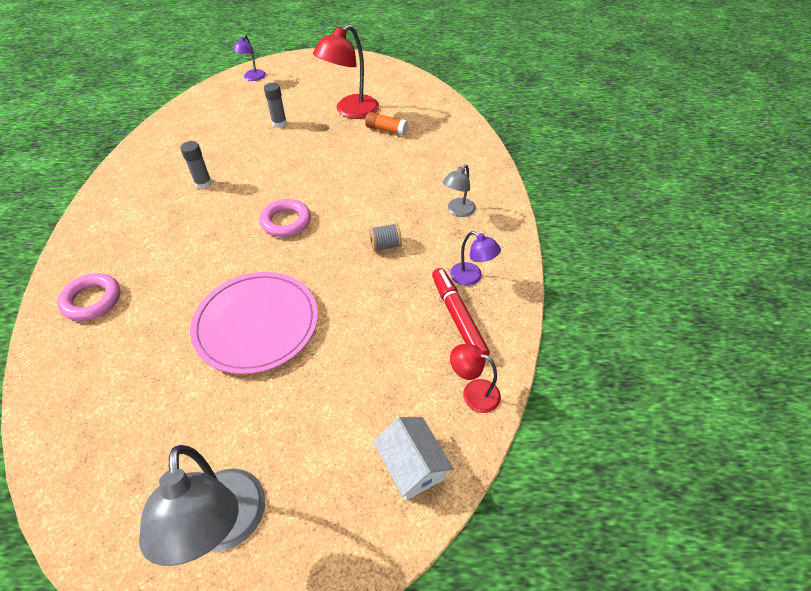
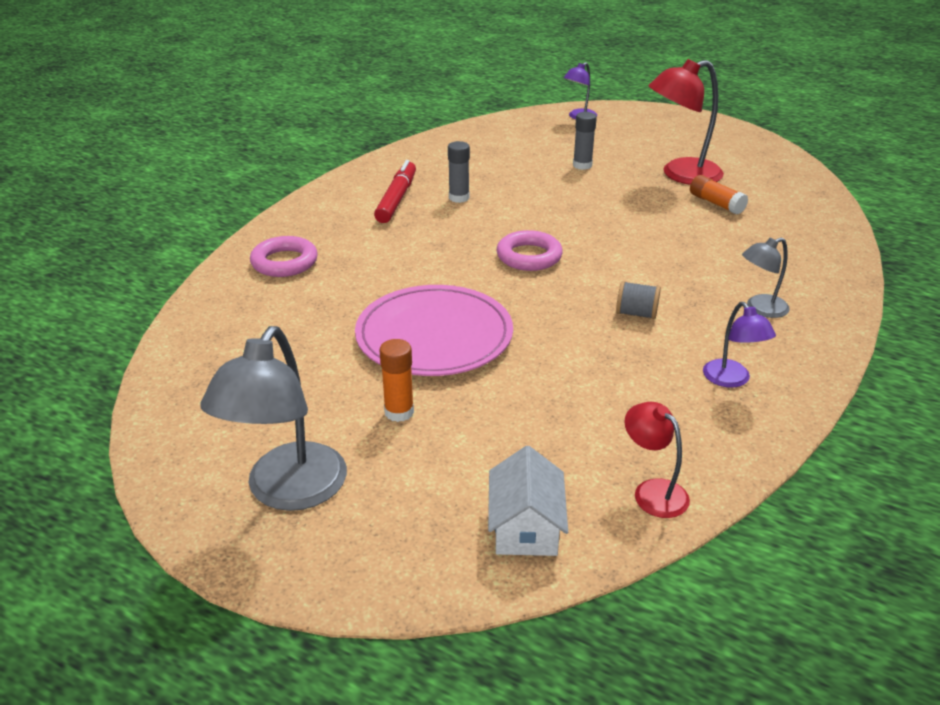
camera: 30 degrees right, 15 degrees down
red marker [432,268,490,356] -> red marker moved to [374,160,416,223]
none -> orange glue stick [379,339,414,422]

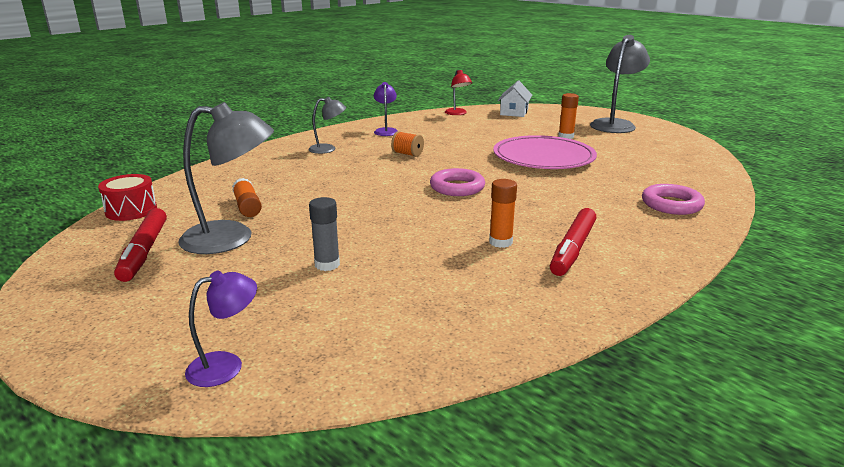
camera: 165 degrees left, 10 degrees down
grey glue stick [448,141,470,203] -> orange glue stick [489,179,517,248]
grey spool [616,281,661,319] -> orange spool [391,131,424,157]
red lamp [649,59,724,185] -> grey lamp [178,102,274,254]
none -> red drum [98,174,157,221]
none -> red marker [114,208,167,282]

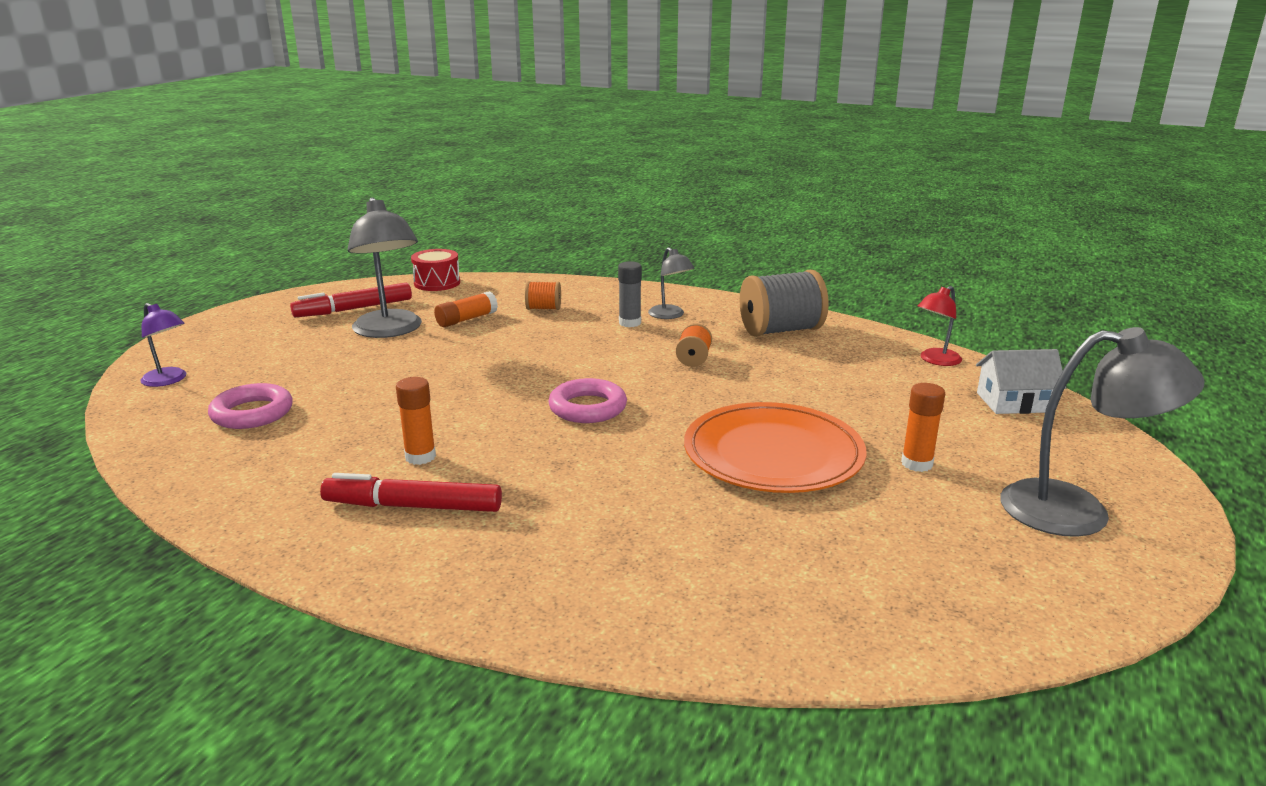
camera: 70 degrees right, 0 degrees up
grey glue stick [309,197,340,271] -> grey glue stick moved to [618,261,642,327]
purple lamp [374,82,398,136] -> grey spool [740,270,829,337]
pink plate [493,135,597,169] -> orange plate [684,402,866,493]
pink ring [642,184,705,215] -> pink ring moved to [208,383,293,429]
none -> orange spool [525,281,561,310]

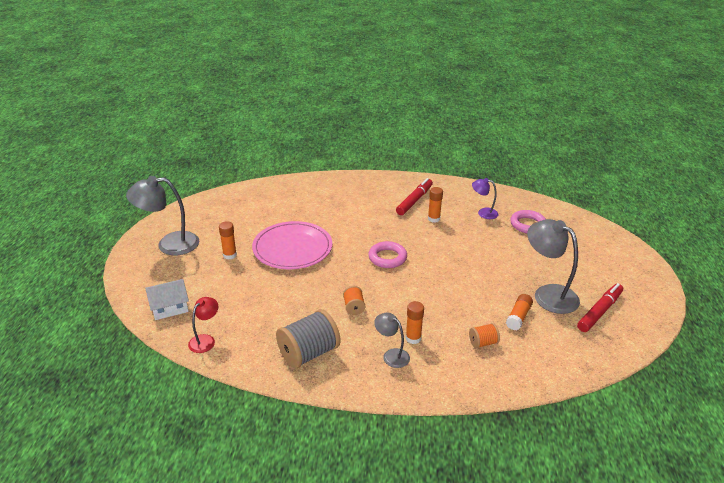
camera: 160 degrees right, 10 degrees up
purple lamp [140,303,187,387] -> purple lamp moved to [472,178,498,219]
red marker [320,473,502,512] -> red marker turned 45 degrees counterclockwise [396,178,433,215]
red drum [411,249,460,291] -> none
grey glue stick [618,261,642,327] -> orange glue stick [406,301,424,344]
orange plate [684,402,866,493] -> pink plate [252,221,332,269]

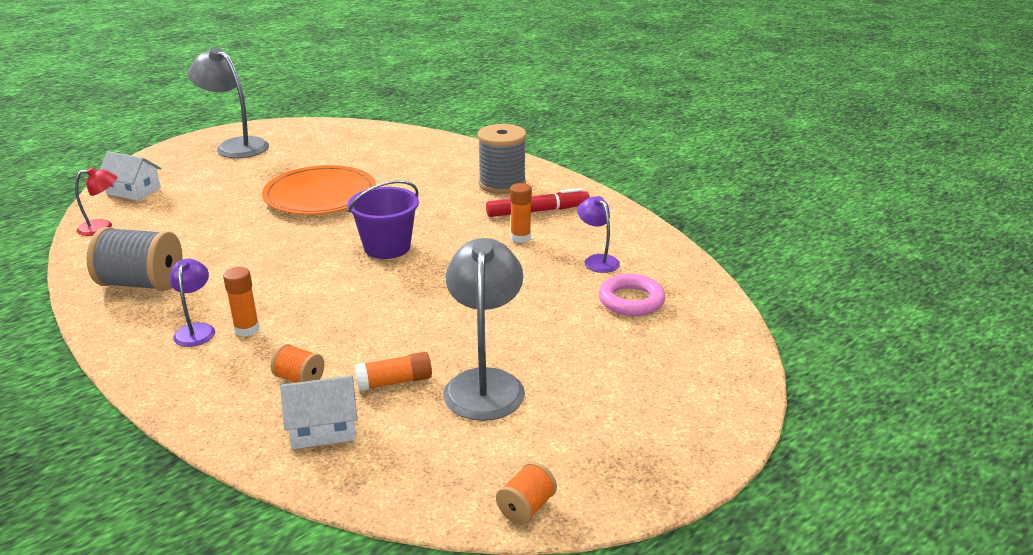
camera: 45 degrees right, 5 degrees down
orange glue stick [219,221,237,259] -> none
pink plate [252,221,332,269] -> orange plate [262,165,376,215]
orange spool [343,286,365,315] -> orange spool moved to [496,462,557,524]
pink ring [368,241,407,268] -> purple bucket [348,180,419,259]
grey lamp [374,313,410,368] -> purple lamp [170,258,215,347]
red marker [577,283,623,332] -> none
none -> white house [280,375,358,449]
none -> grey spool [477,124,527,194]

